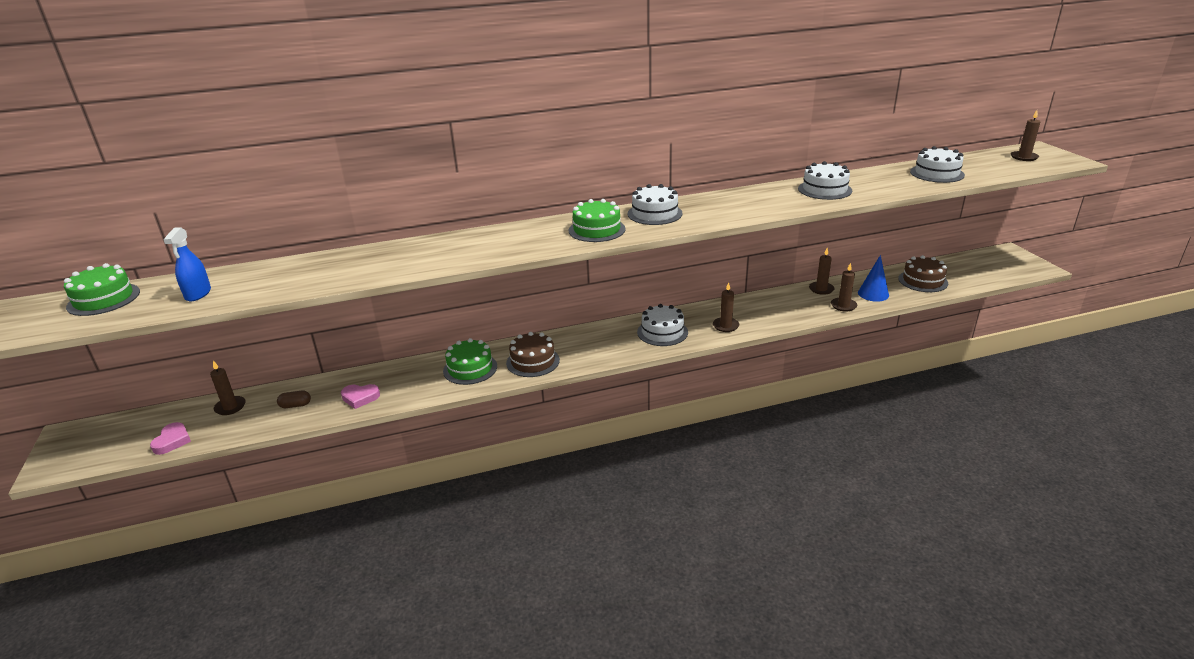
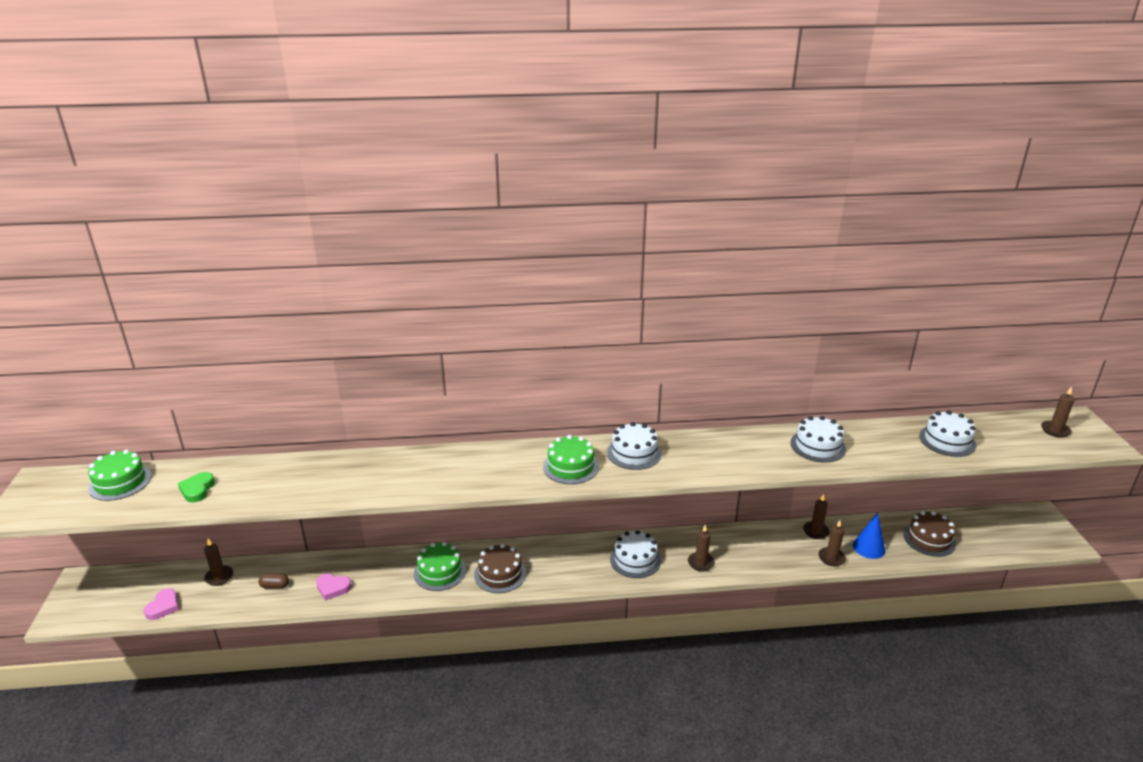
camera: 10 degrees right, 0 degrees up
blue spray bottle [163,227,211,301] -> green heart [178,472,215,502]

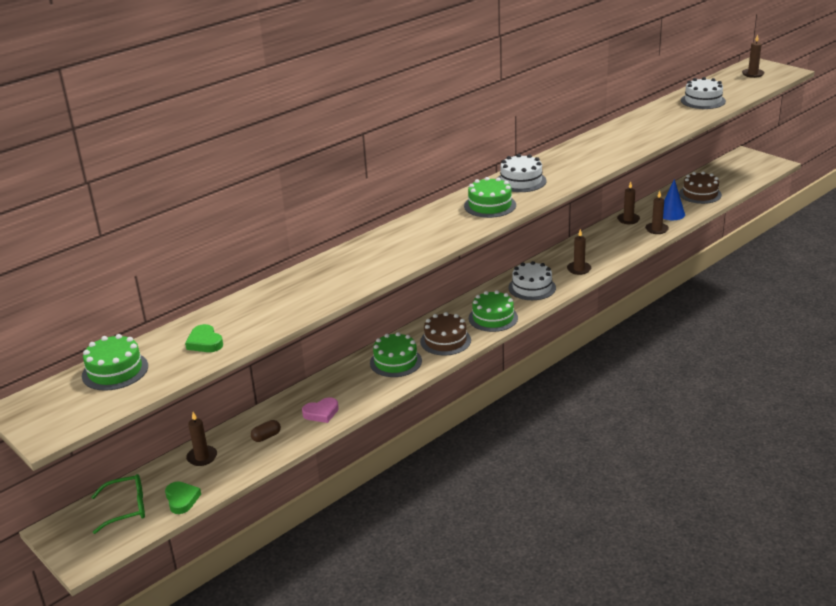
camera: 35 degrees left, 0 degrees up
pink heart [144,588,179,620] -> green heart [165,481,201,514]
white cake [791,416,846,463] -> none
none -> green glasses [91,474,145,534]
none -> green cake [468,290,518,332]

